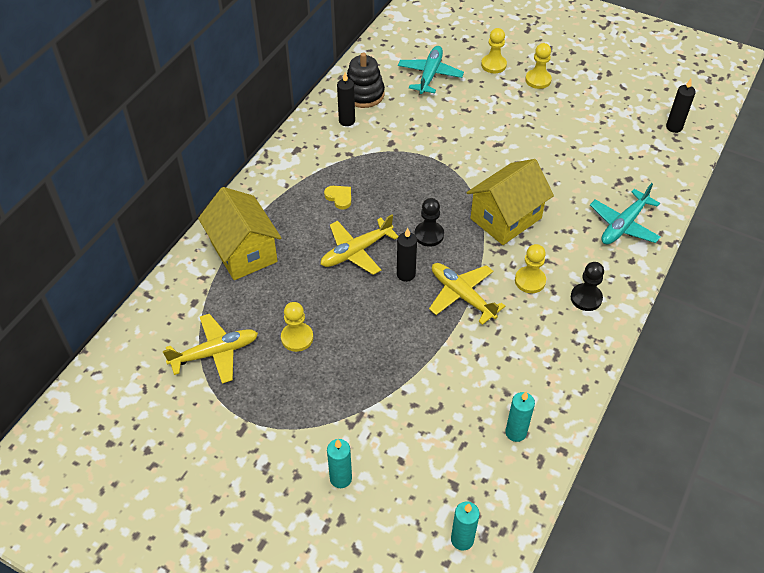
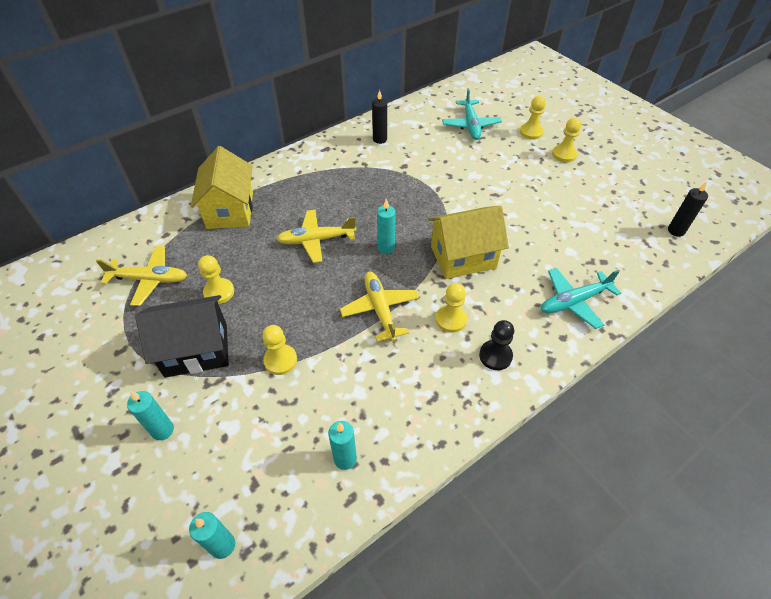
camera: 25 degrees right, 0 degrees up
yellow heart [324,186,351,210] -> none
black stacking toy [347,52,385,108] -> none
black candle [397,228,417,282] -> none
turquoise plane [398,46,464,94] -> turquoise plane turned 135 degrees clockwise [442,88,502,140]
black pawn [414,198,444,247] -> turquoise candle [377,199,396,254]
none -> black house [135,295,229,378]
none -> yellow pawn [262,325,297,375]

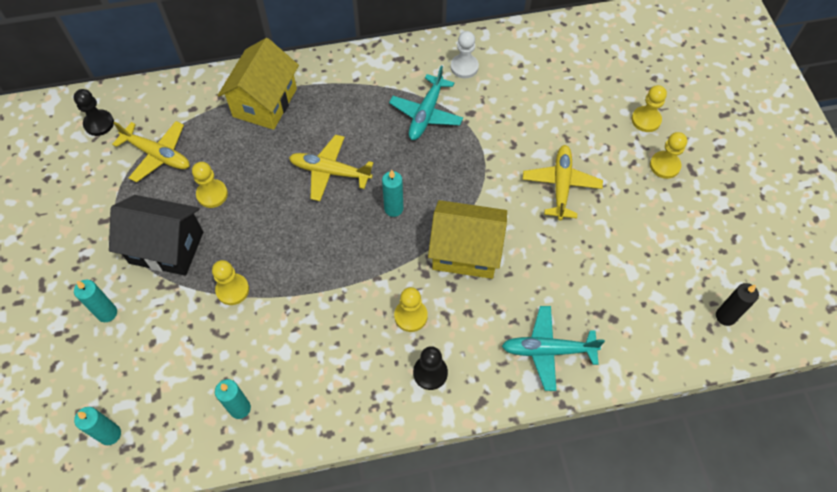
camera: 25 degrees right, 10 degrees up
yellow plane [340,272,419,342] -> yellow plane moved to [523,145,603,220]
black candle [372,90,387,144] -> white pawn [451,31,479,78]
turquoise plane [442,88,502,140] -> turquoise plane moved to [389,66,463,140]
none -> black pawn [74,89,114,136]

